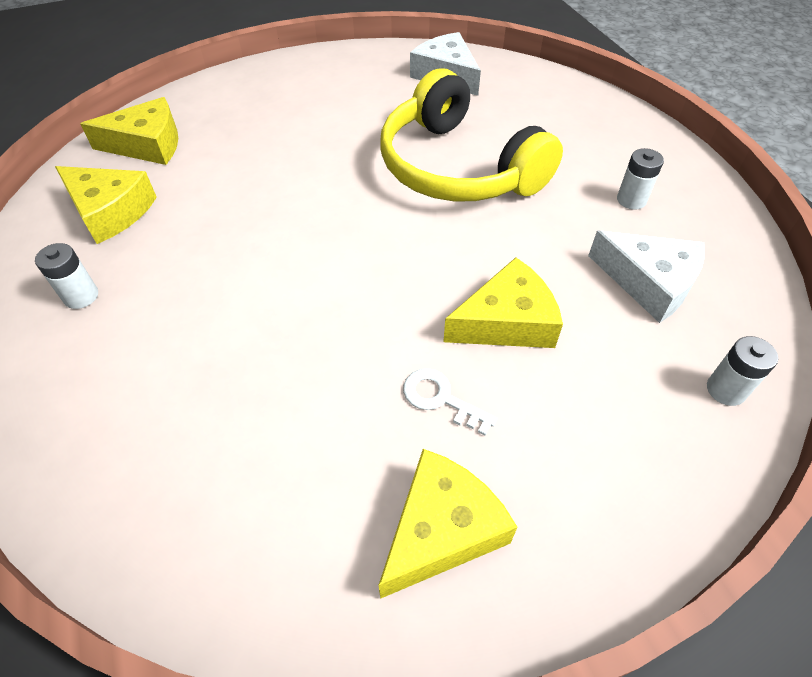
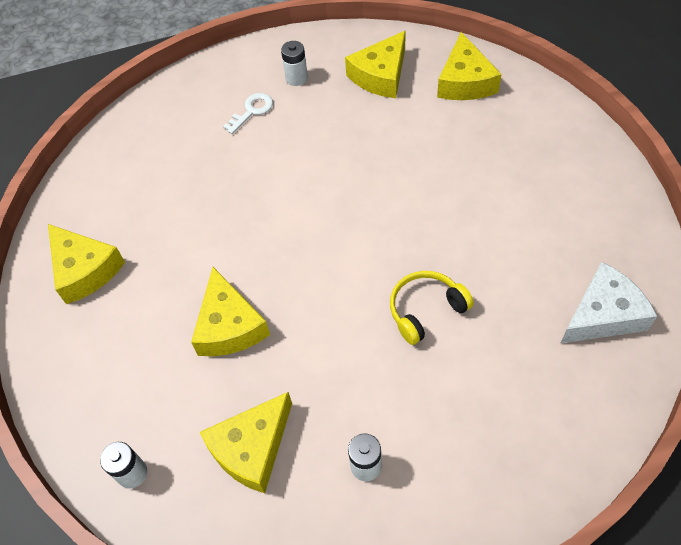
camera: 100 degrees right, 5 degrees up
yellow headphones [380,68,563,202] -> yellow headphones [390,271,474,345], size x0.47
white key [403,368,498,436] -> white key moved to [223,93,273,134]
white cheese [588,231,705,323] -> yellow cheese [200,392,292,493]

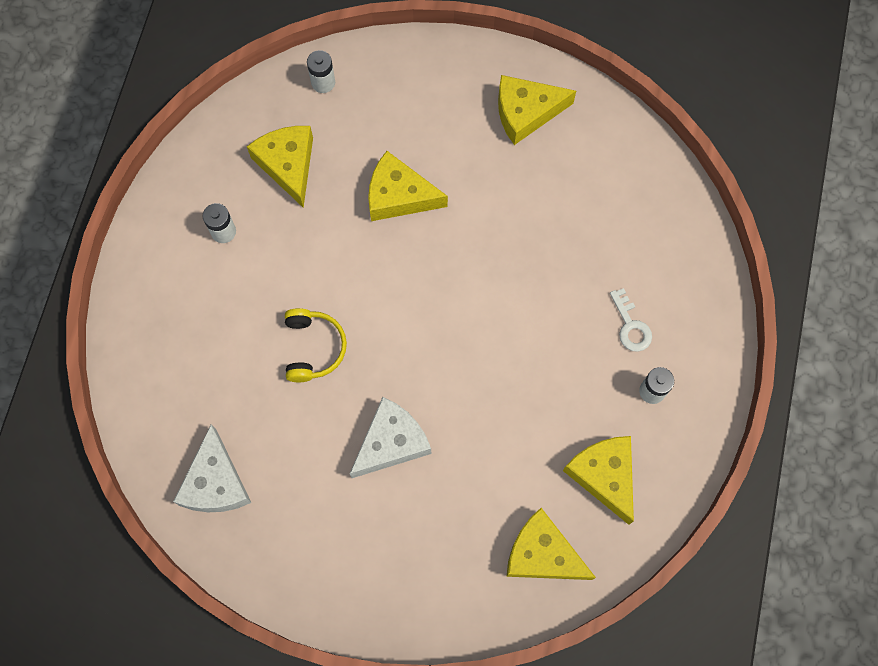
camera: 115 degrees right, 15 degrees up
none -> white cheese [350,397,431,478]

